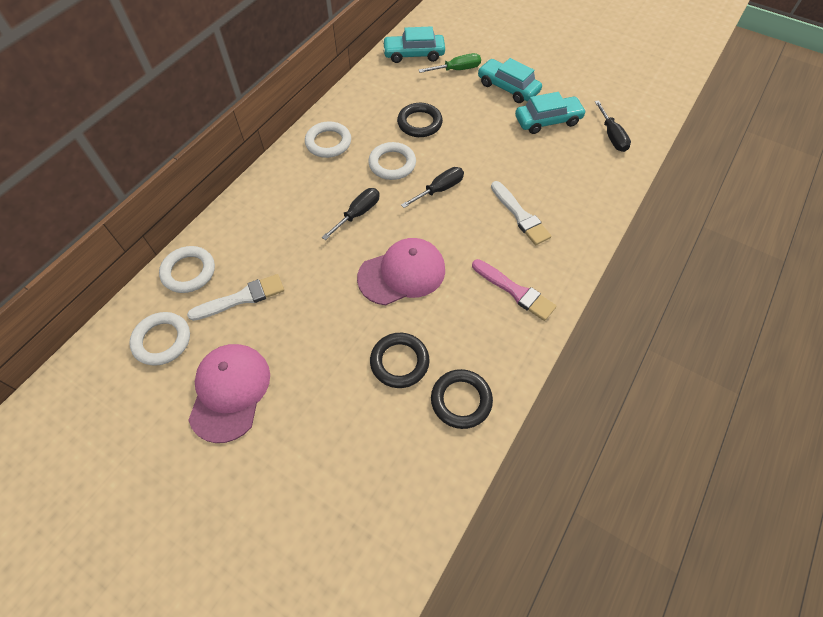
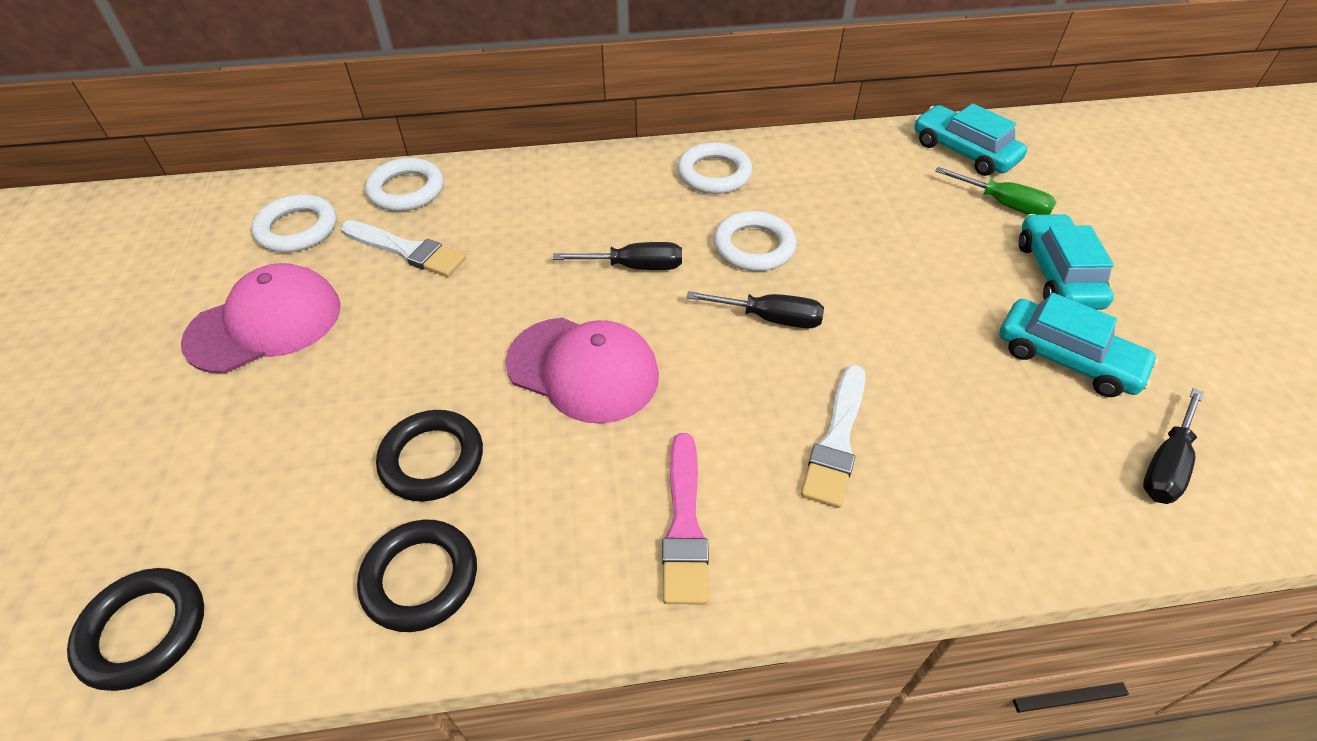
camera: 50 degrees right, 10 degrees down
black ring [397,103,443,137] -> black ring moved to [67,568,204,691]

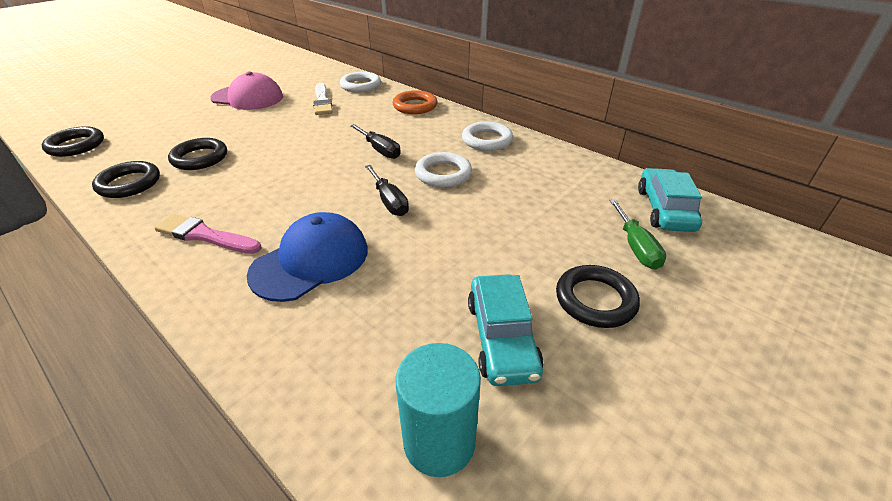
camera: 50 degrees right, 10 degrees down
white ring [251,194,336,252] -> none
pink cap [506,318,659,424] -> none
pink brush [662,433,709,604] -> pink brush turned 60 degrees clockwise [154,214,261,254]
white brush [801,365,866,508] -> blue cap [247,212,368,302]
turquoise car [1019,213,1114,310] -> black ring [556,265,640,328]
black screwdriver [1143,388,1204,504] -> turquoise cylinder [395,343,481,477]
none -> orange ring [393,90,437,114]

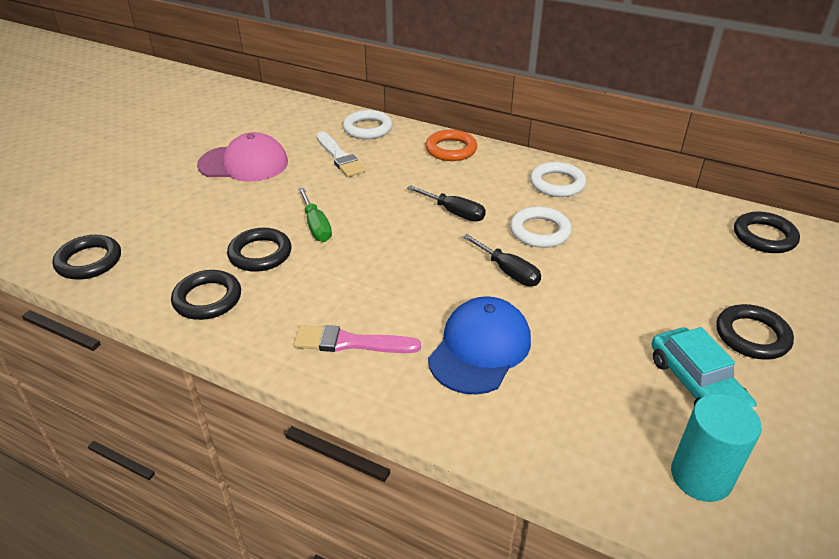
camera: 15 degrees left, 0 degrees up
green screwdriver [609,199,666,270] -> green screwdriver moved to [298,188,332,242]
turquoise car [638,168,702,232] -> black ring [734,212,800,253]

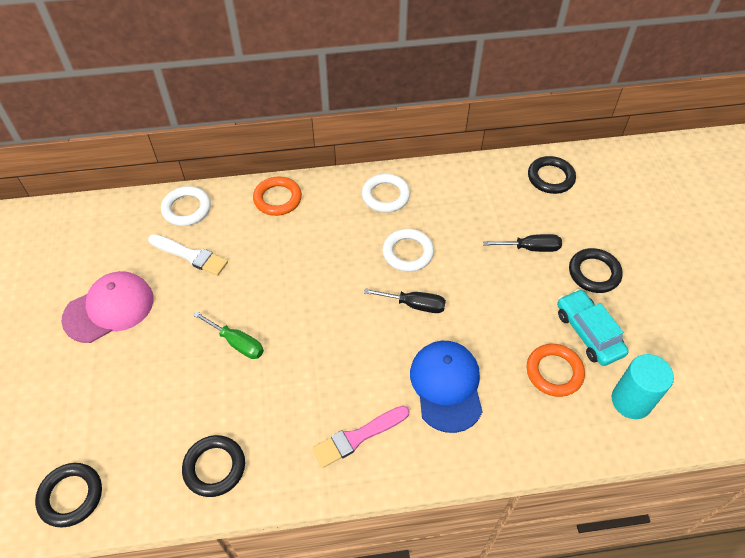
camera: 35 degrees left, 15 degrees up
black ring [227,228,292,272] -> none
black screwdriver [407,185,486,221] -> black screwdriver moved to [483,234,562,252]
turquoise car [652,327,757,411] -> turquoise car turned 150 degrees counterclockwise [557,289,629,366]
none -> orange ring [526,344,585,397]

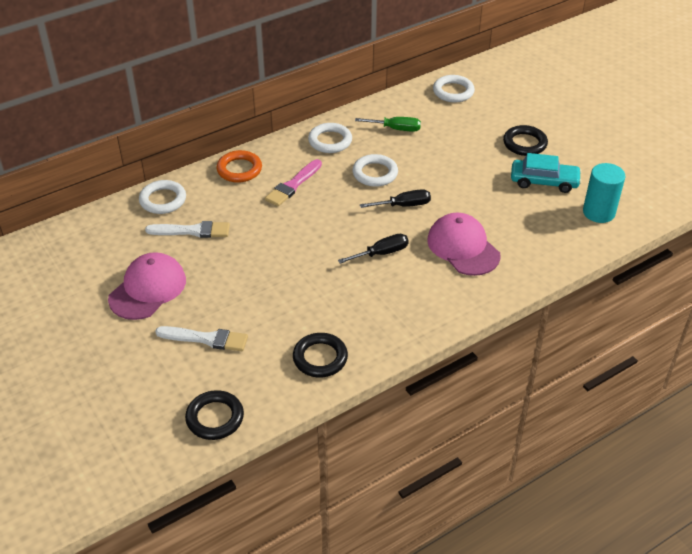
camera: 25 degrees left, 10 degrees down
green screwdriver [193,311,264,359] -> green screwdriver moved to [355,117,421,132]
pink brush [312,406,410,468] -> pink brush moved to [265,159,322,206]
blue cap [410,341,483,433] -> pink cap [427,213,500,276]
black screwdriver [483,234,562,252] -> black screwdriver moved to [338,234,409,264]
orange ring [526,344,585,397] -> none
black ring [528,156,576,194] -> white ring [433,75,475,103]
turquoise car [557,289,629,366] -> turquoise car turned 150 degrees clockwise [511,153,582,193]
none -> white brush [155,326,248,351]

